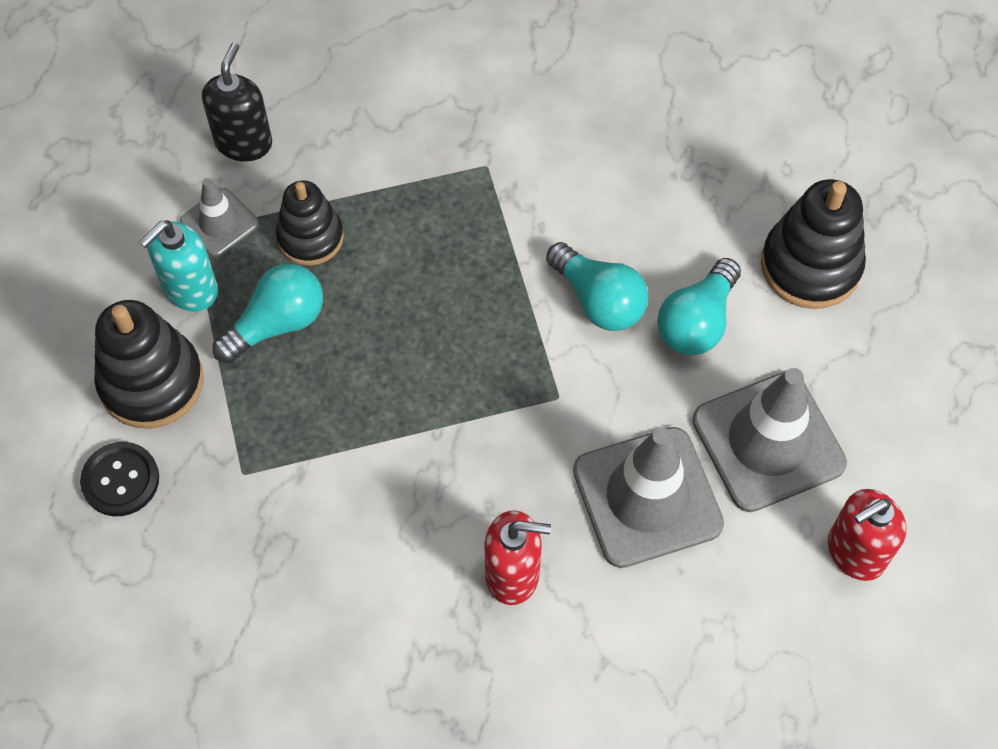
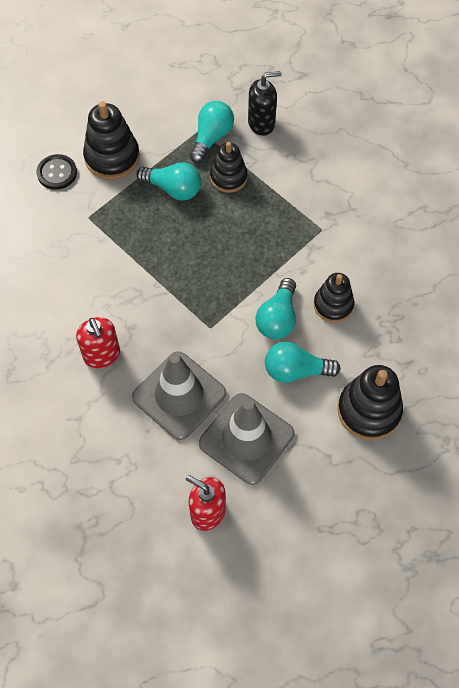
camera: 60 degrees right, 0 degrees up
turquoise soap dispenser [139,220,218,312] -> none
grey traffic cone [180,178,259,257] -> turquoise light bulb [190,101,234,163]
none -> black stacking toy [314,273,354,323]

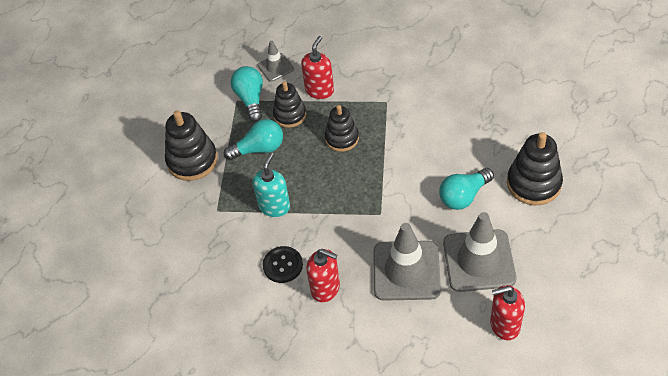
camera: 35 degrees left, 10 degrees down
black button [37,154,77,190] -> black button moved to [263,246,303,283]
black soap dispenser [248,71,281,136] -> grey traffic cone [258,41,294,82]
turquoise light bulb [256,278,296,339] -> none
black stacking toy [314,273,354,323] -> black stacking toy moved to [325,105,359,152]
none -> turquoise soap dispenser [253,153,290,217]
none -> red soap dispenser [301,36,334,99]

